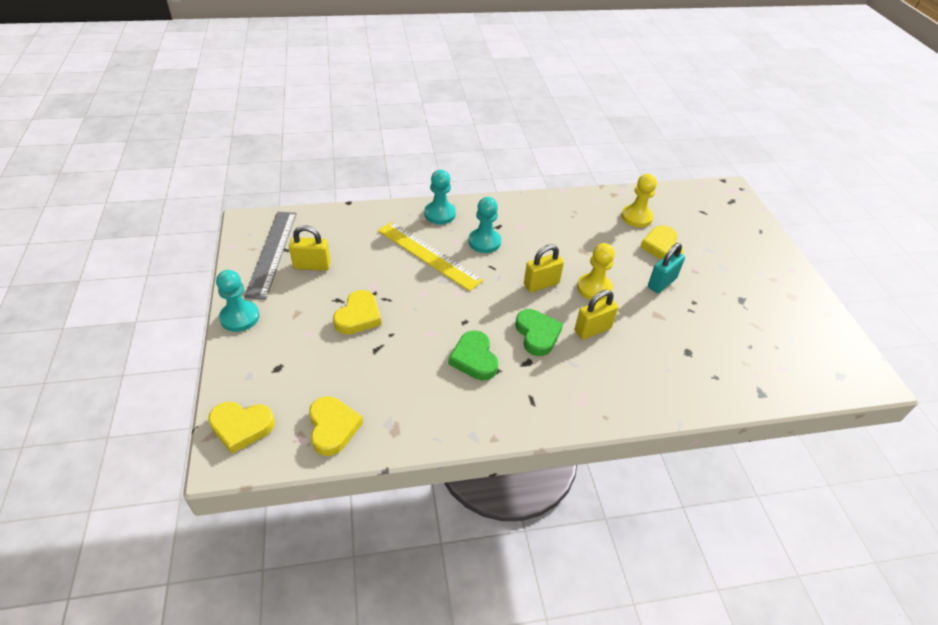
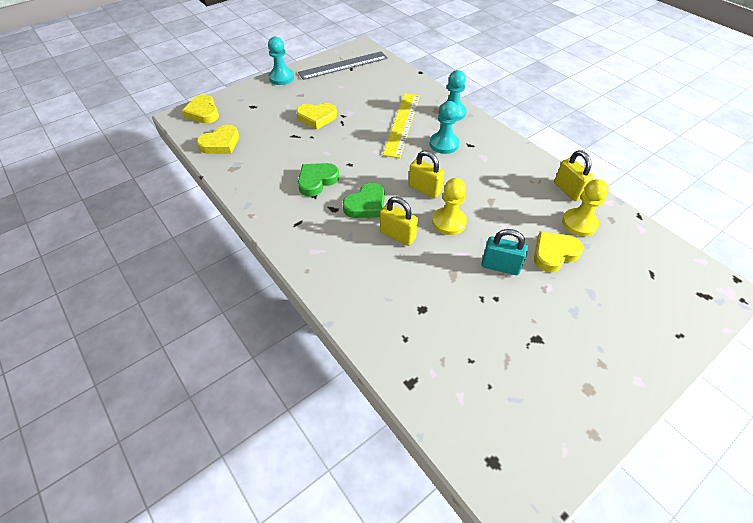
camera: 65 degrees right, 5 degrees up
yellow padlock [289,225,331,271] -> yellow padlock moved to [554,150,594,201]

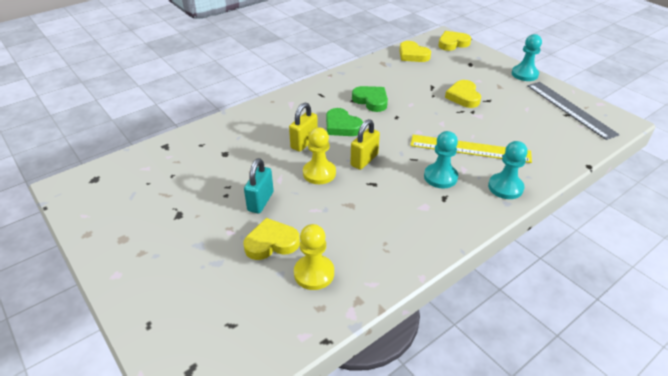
camera: 90 degrees right, 10 degrees down
yellow heart [534,231,584,272] -> yellow heart turned 75 degrees counterclockwise [243,218,300,260]
yellow padlock [554,150,594,201] -> none

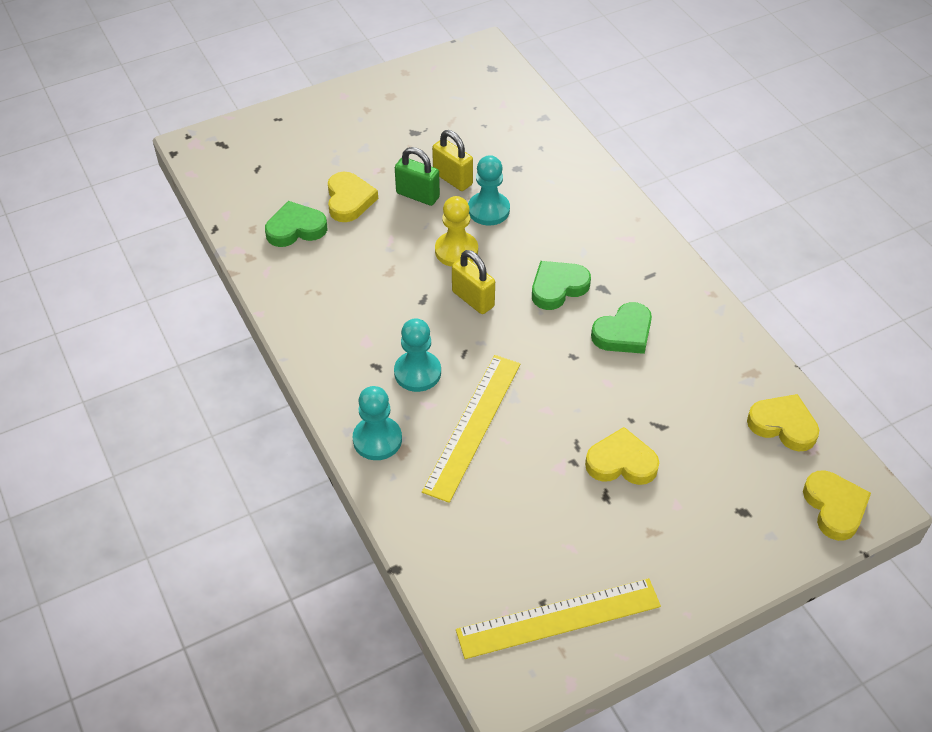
camera: 100 degrees right, 10 degrees up
turquoise padlock [244,158,274,214] -> green padlock [395,147,440,206]
yellow padlock [289,103,318,152] -> yellow padlock moved to [432,130,473,191]
yellow pawn [294,224,334,290] -> green heart [265,201,327,247]
yellow heart [399,41,431,62] -> yellow heart turned 60 degrees clockwise [747,394,819,451]
turquoise pawn [512,34,542,81] -> turquoise pawn moved to [468,155,510,225]
grey ruler [527,82,620,140] -> yellow ruler [456,578,661,659]

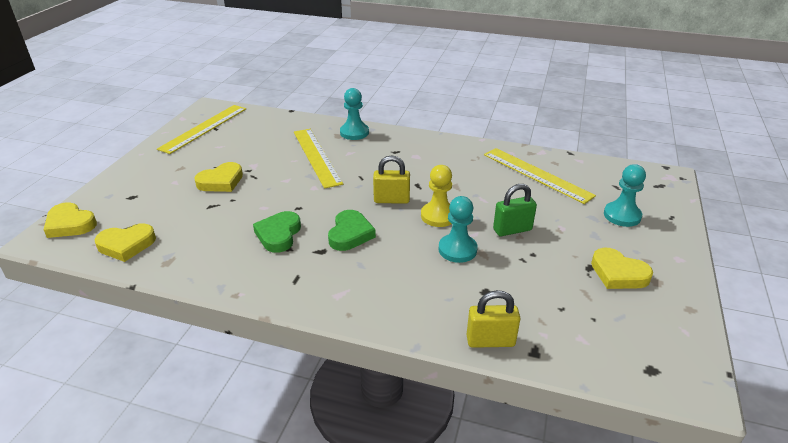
camera: 135 degrees right, 15 degrees down
green heart [265,201,327,247] -> yellow ruler [484,148,596,204]
yellow heart [328,172,378,222] -> yellow heart moved to [591,248,653,289]
turquoise pawn [394,318,441,392] -> turquoise pawn moved to [604,164,646,227]
yellow padlock [432,130,473,191] -> yellow padlock moved to [467,290,520,348]

